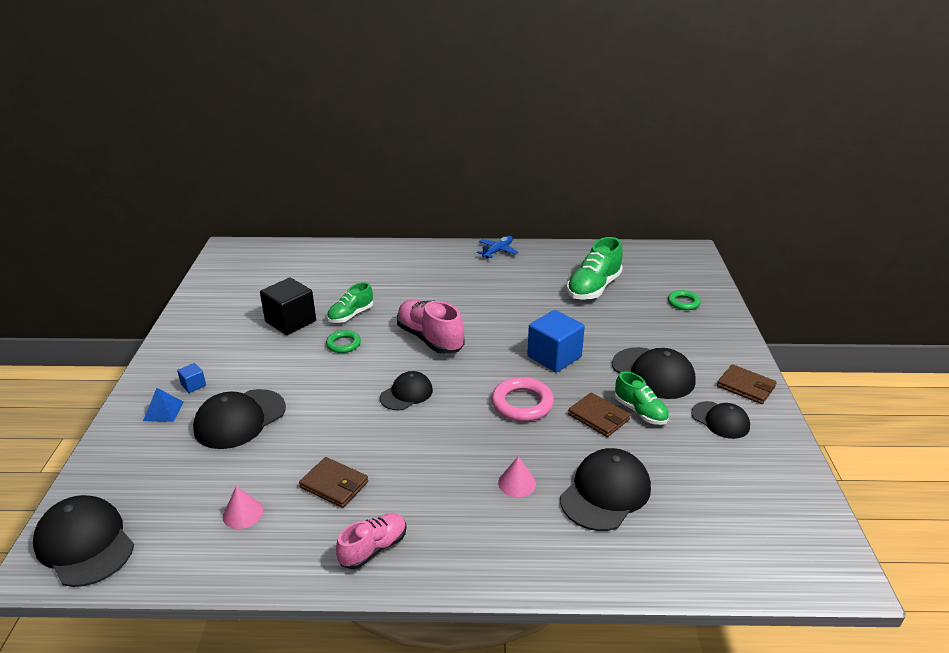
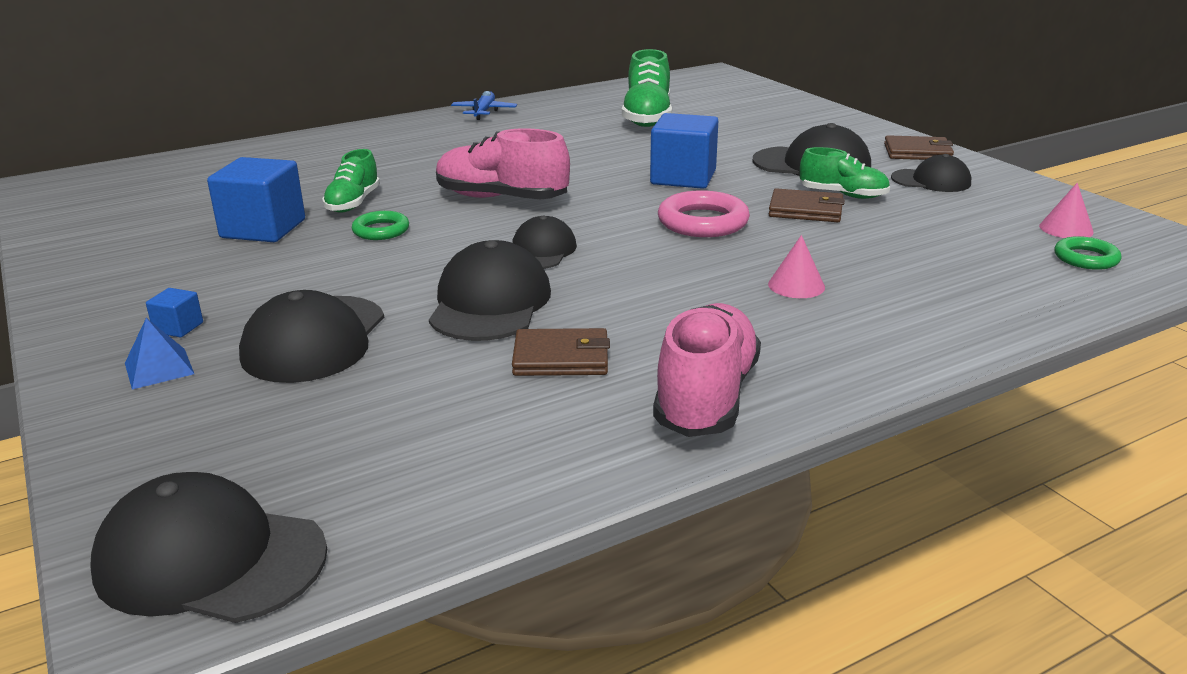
camera: 30 degrees left, 5 degrees down
pink cone [223,486,263,529] -> pink cone moved to [1039,183,1094,238]
black cube [260,278,316,335] -> blue cube [207,157,305,242]
pink shoe [336,513,407,569] -> pink shoe [653,303,761,437], size x1.61
black cap [560,448,651,531] -> black cap moved to [429,240,551,341]
green ring [668,290,701,310] -> green ring moved to [1054,236,1121,270]

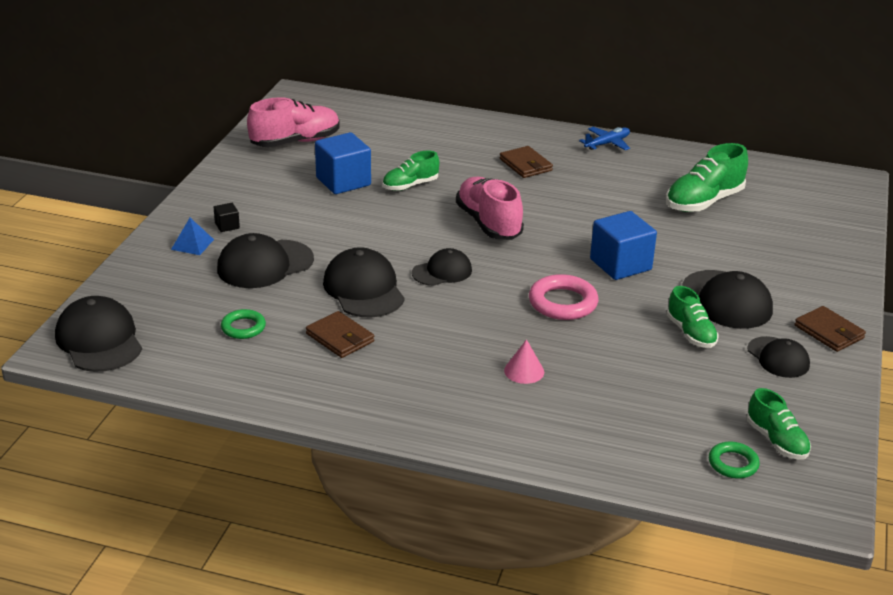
camera: 45 degrees right, 5 degrees up
blue cube [146,288,203,337] -> black cube [214,203,240,232]
green ring [352,211,409,240] -> green ring moved to [221,309,266,339]
black cap [429,240,551,341] -> black cap turned 75 degrees counterclockwise [323,247,405,318]
pink shoe [653,303,761,437] -> pink shoe moved to [247,97,340,147]
brown wallet [769,188,845,222] -> brown wallet moved to [500,146,553,178]
pink cone [1039,183,1094,238] -> green shoe [747,388,811,460]

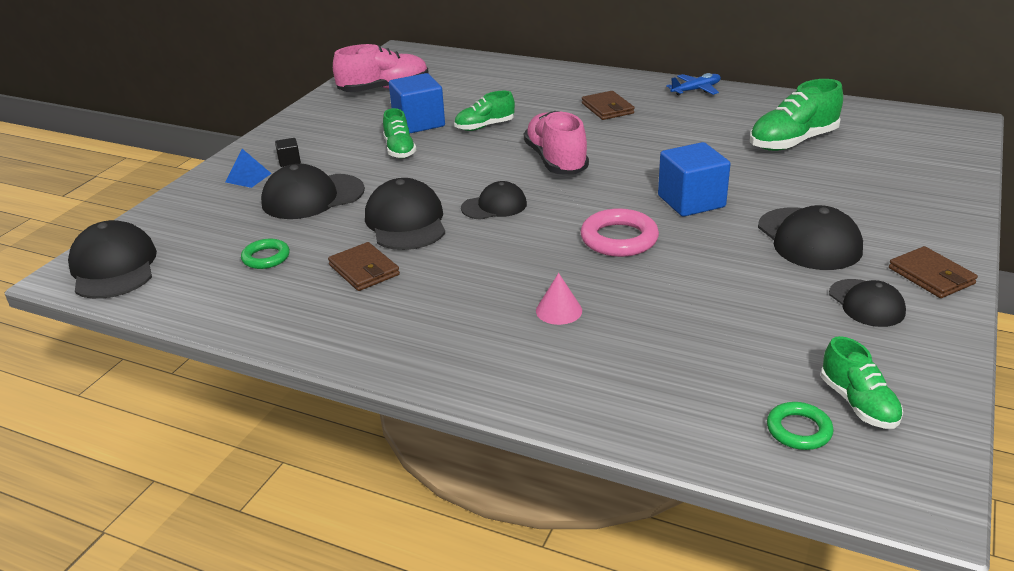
camera: 10 degrees right, 0 degrees up
green shoe [667,286,719,348] -> green shoe moved to [383,108,416,158]

